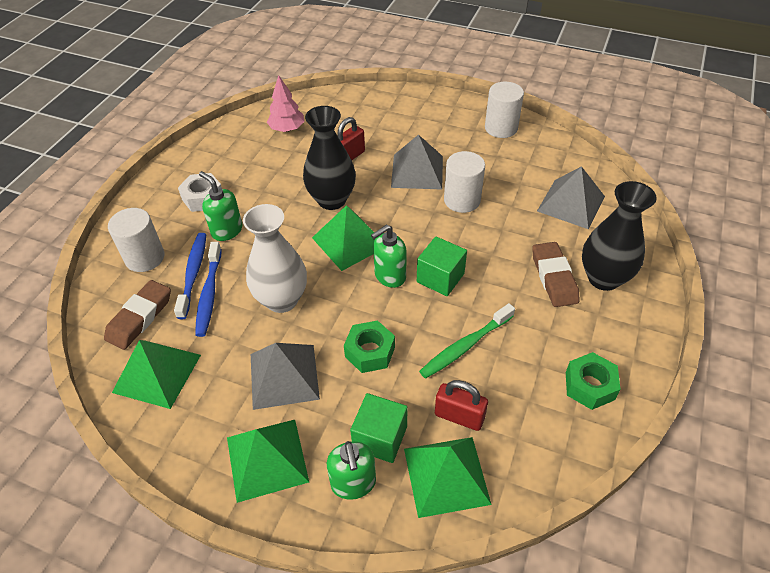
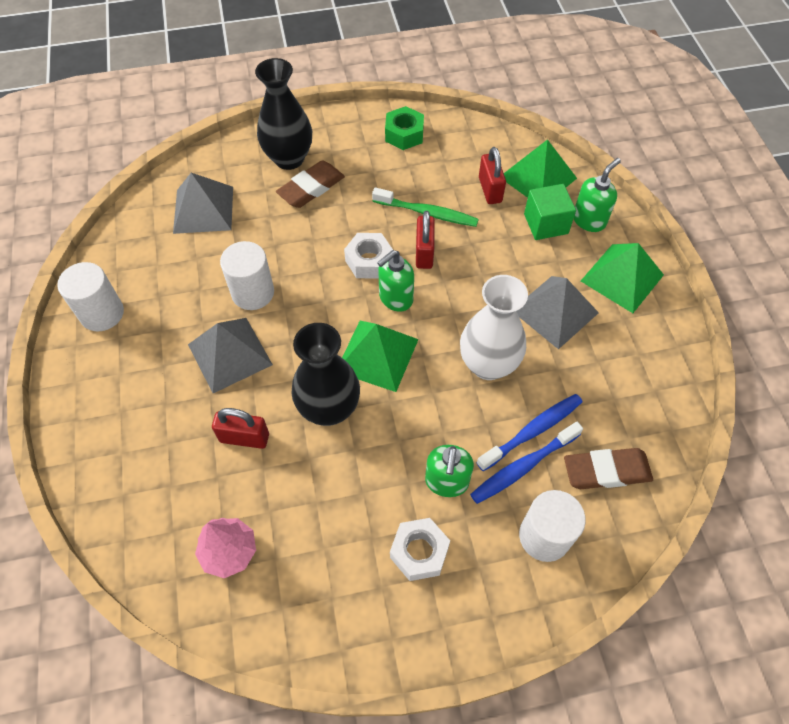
camera: 125 degrees left, 10 degrees up
green pyramid [112,340,201,409] -> none
green nut [344,320,395,373] -> none
green soap dispenser [371,225,407,288] -> green soap dispenser turned 120 degrees clockwise [377,250,414,312]
green cube [417,236,467,296] -> white nut [344,233,393,279]
none -> red padlock [416,211,435,269]

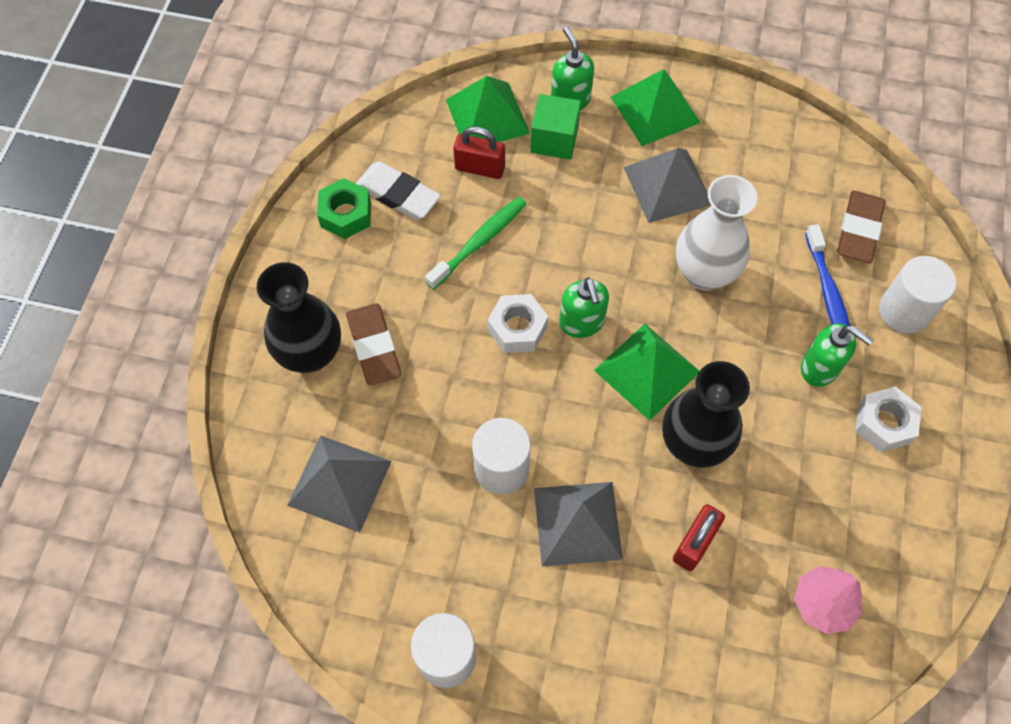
camera: 65 degrees left, 5 degrees up
red padlock [416,211,435,269] -> none
blue toothbrush [476,394,582,471] -> none
none -> white eraser [356,161,441,220]

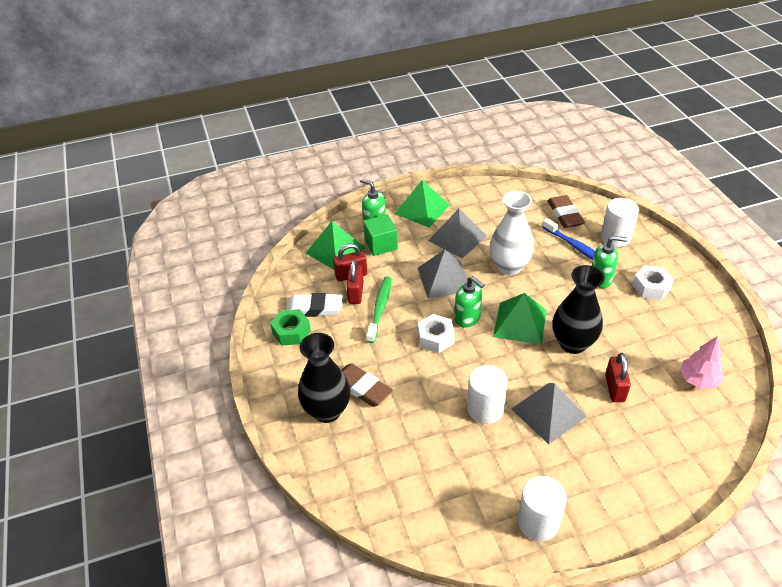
camera: 30 degrees left, 20 degrees down
grey pyramid [287,435,392,533] -> grey pyramid moved to [418,249,467,299]
none -> red padlock [346,259,364,304]

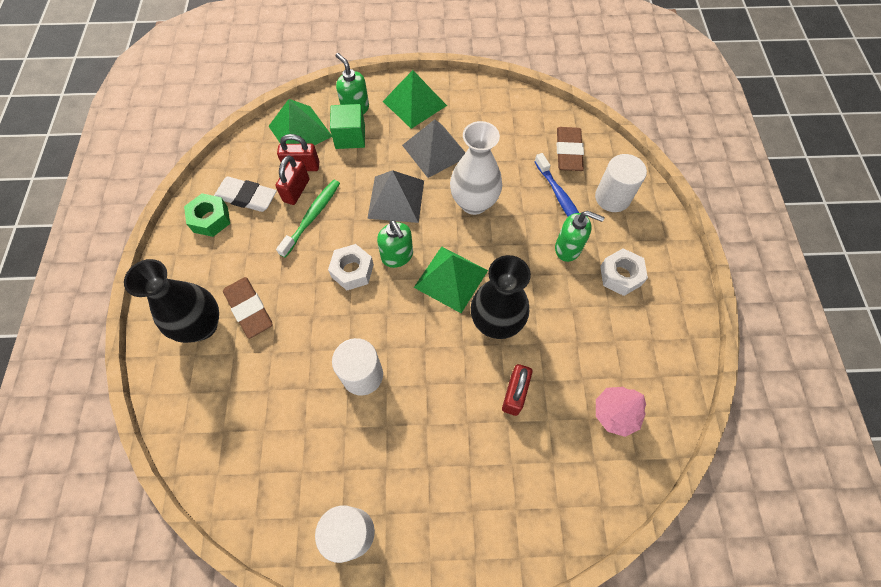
camera: 15 degrees right, 20 degrees up
grey pyramid [511,383,587,444] -> none

